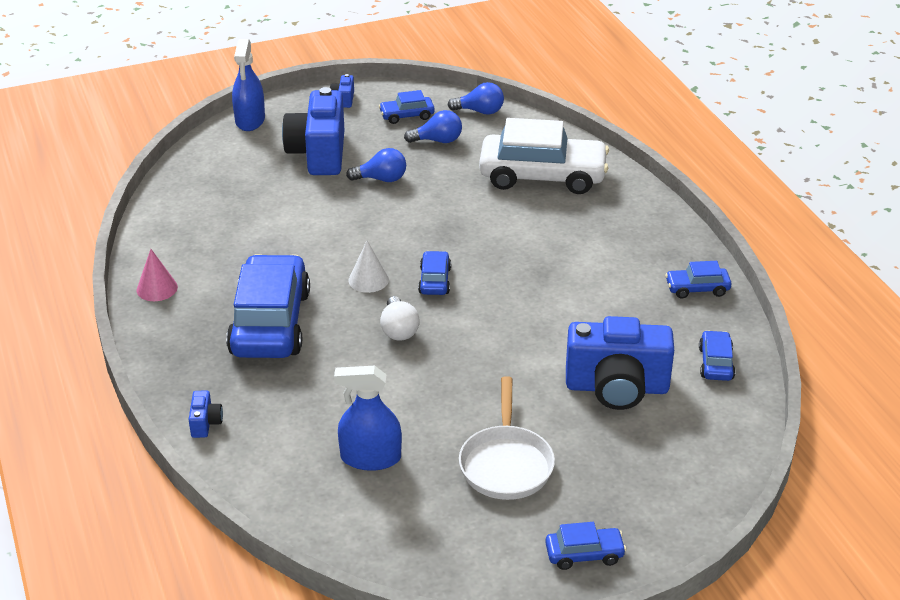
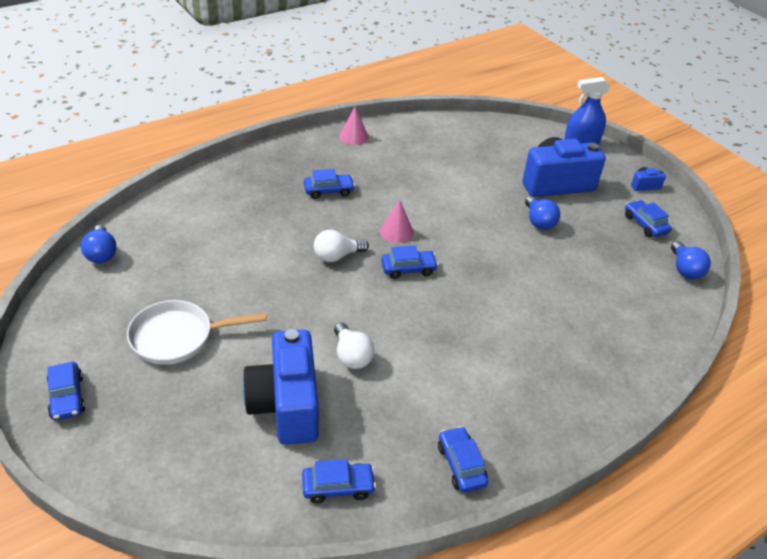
camera: 75 degrees right, 5 degrees up
blue camera [189,391,223,438] -> none
blue car [226,254,310,358] -> blue car [304,169,355,199], size x0.45
blue spray bottle [334,366,402,471] -> none
white cone [349,241,389,293] -> pink cone [380,200,414,243]
blue light bulb [404,110,462,143] -> blue light bulb moved to [81,225,117,263]
white car [479,118,609,194] -> none
none -> white light bulb [334,323,374,369]

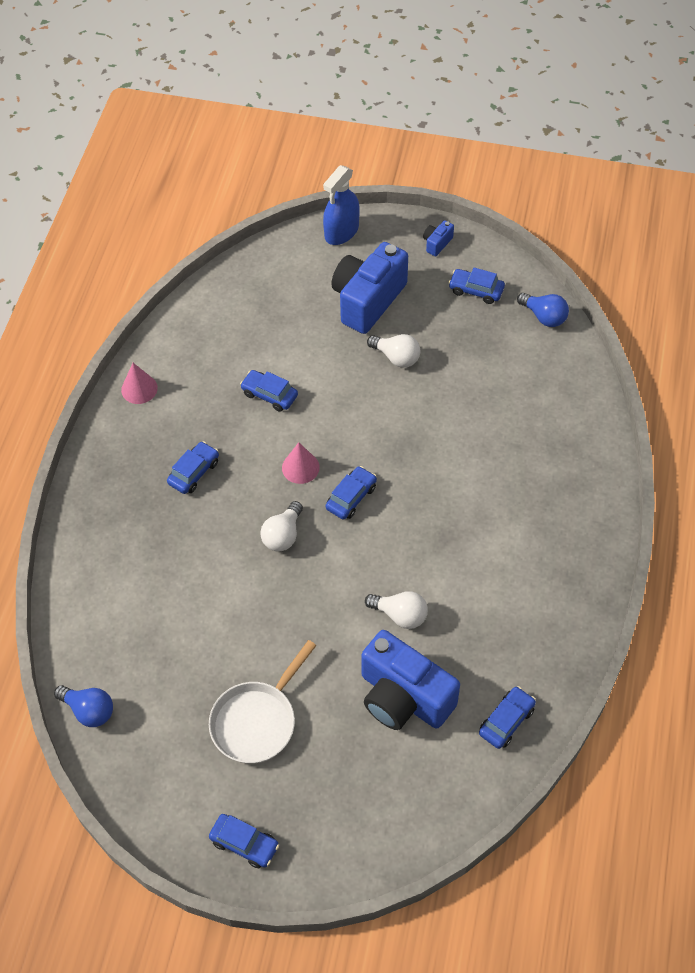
camera: 40 degrees left, 15 degrees up
blue car [438,426,488,492] -> blue car moved to [240,370,298,412]
blue light bulb [525,196,560,230] -> white light bulb [367,334,420,368]

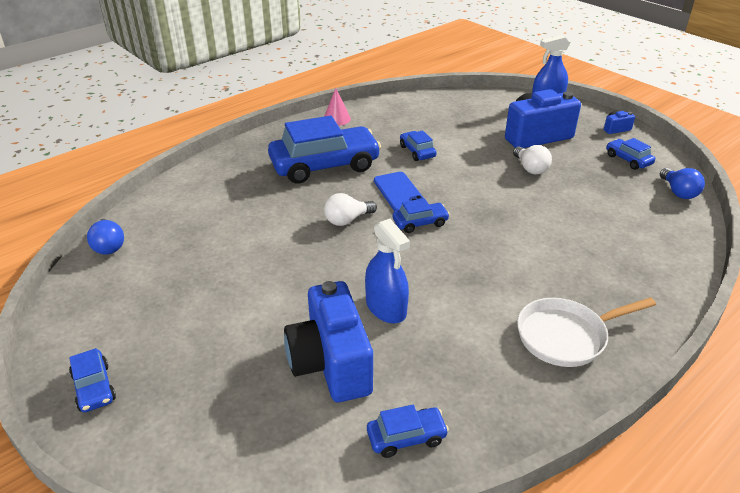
camera: 35 degrees right, 20 degrees down
blue car [167,441,219,494] -> blue car [268,116,381,184], size x2.22
white pan [209,640,317,764] -> white pan moved to [517,297,656,367]
pink cone [282,442,320,484] -> blue phone [374,172,424,211]
white light bulb [365,591,428,629] -> blue spray bottle [365,219,410,323]

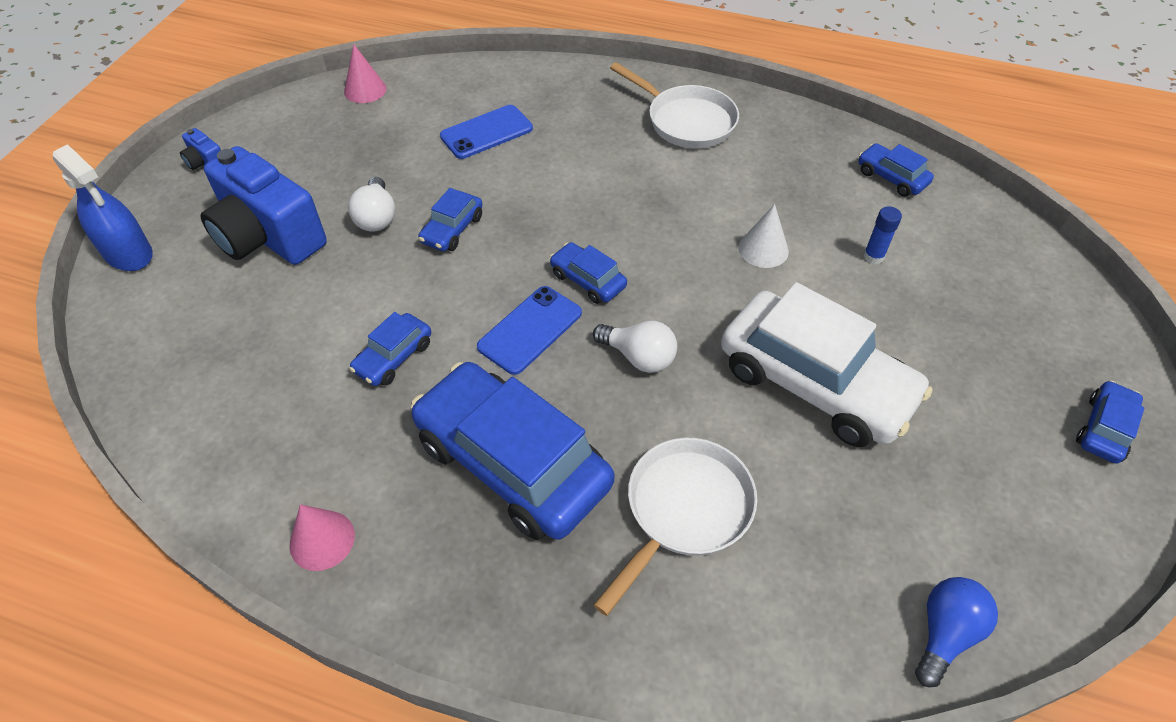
camera: 120 degrees left, 15 degrees up
blue camera [284,281,373,402] -> blue glue stick [863,206,902,264]
blue spray bottle [365,219,410,323] -> white cone [738,204,789,268]
white light bulb [513,145,552,174] -> white light bulb turned 135 degrees clockwise [348,177,395,232]
blue car [606,138,655,170] -> blue car moved to [418,188,483,251]
blue light bulb [660,168,705,199] -> pink cone [344,44,386,103]
none -> blue phone [440,105,533,159]
none -> white pan [594,438,757,616]
none -> white car [721,282,932,447]

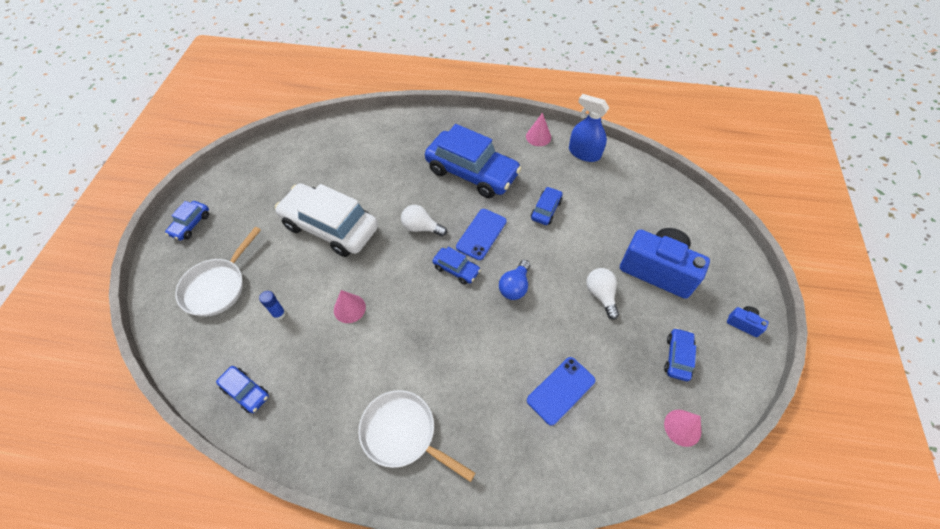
camera: 170 degrees right, 5 degrees up
blue spray bottle [53,144,153,271] -> blue spray bottle moved to [569,94,609,162]
blue car [418,188,483,251] -> blue car moved to [664,328,696,381]
white pan [594,438,757,616] -> white pan moved to [175,227,261,317]
white cone [738,204,789,268] -> pink cone [334,290,366,323]
blue light bulb [915,577,998,687] -> blue light bulb moved to [499,260,530,300]

